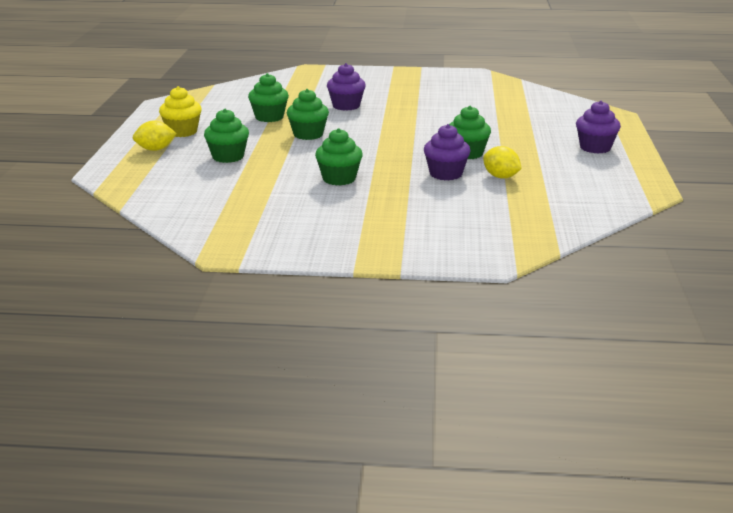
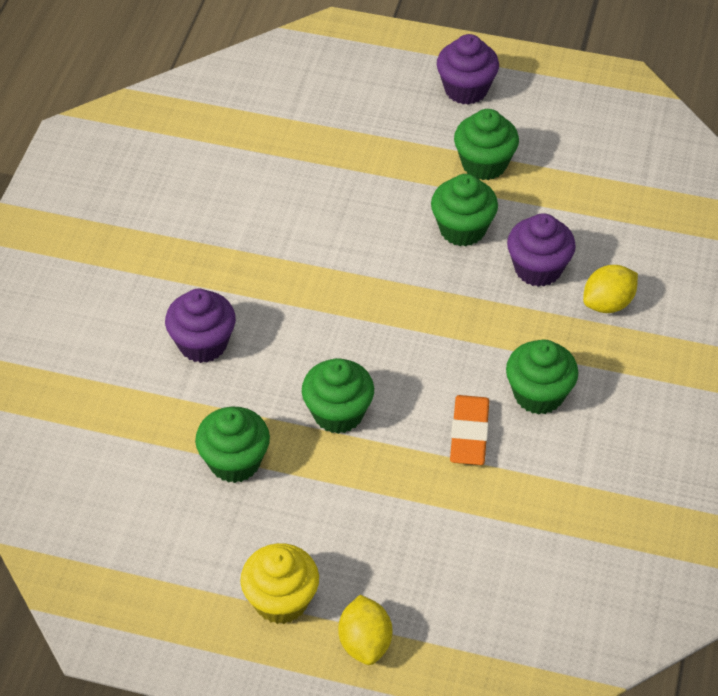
camera: 80 degrees left, 25 degrees up
green cupcake [204,109,249,163] -> green cupcake moved to [454,109,519,180]
yellow lemon [483,146,522,179] -> yellow lemon moved to [583,265,638,313]
none -> orange eraser [450,395,489,465]

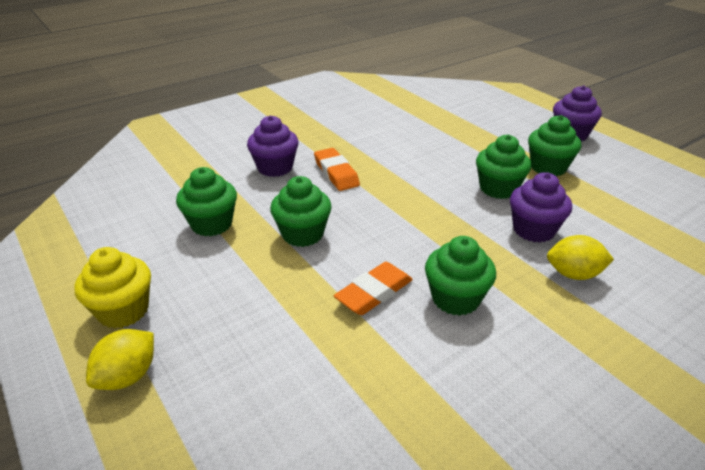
camera: 40 degrees right, 15 degrees down
none -> orange eraser [314,148,360,191]

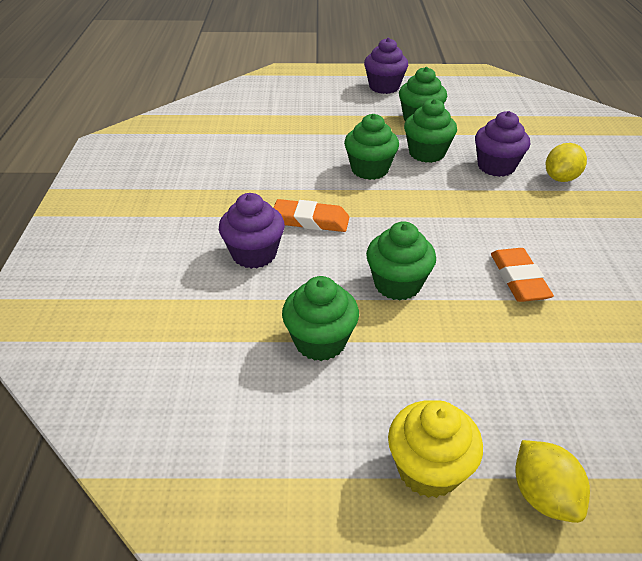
camera: 55 degrees left, 5 degrees up
green cupcake [425,236,496,316] -> green cupcake moved to [344,114,399,180]

